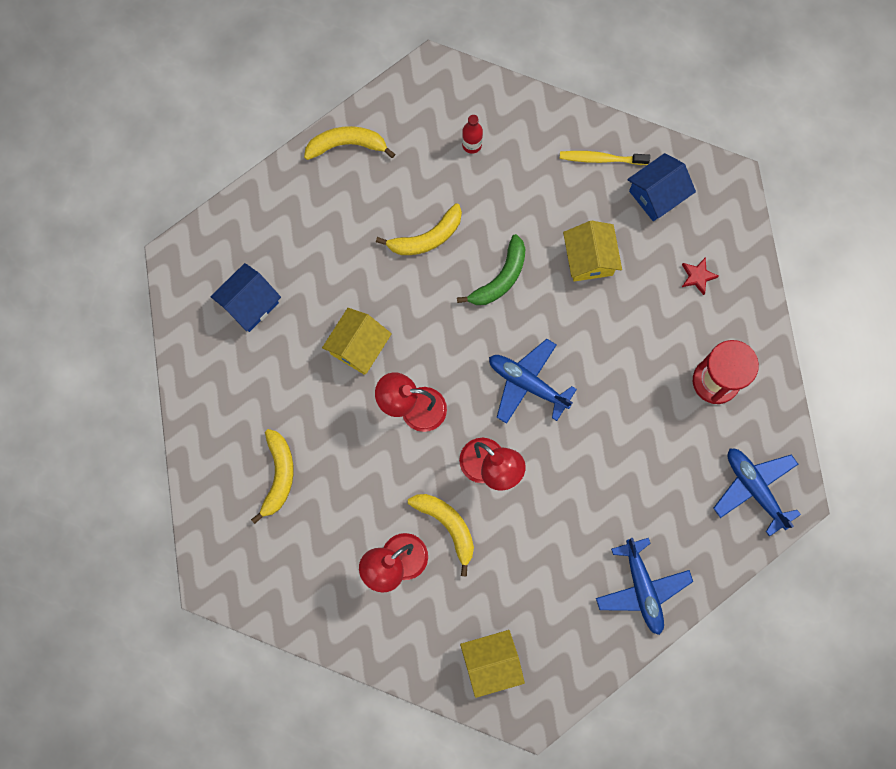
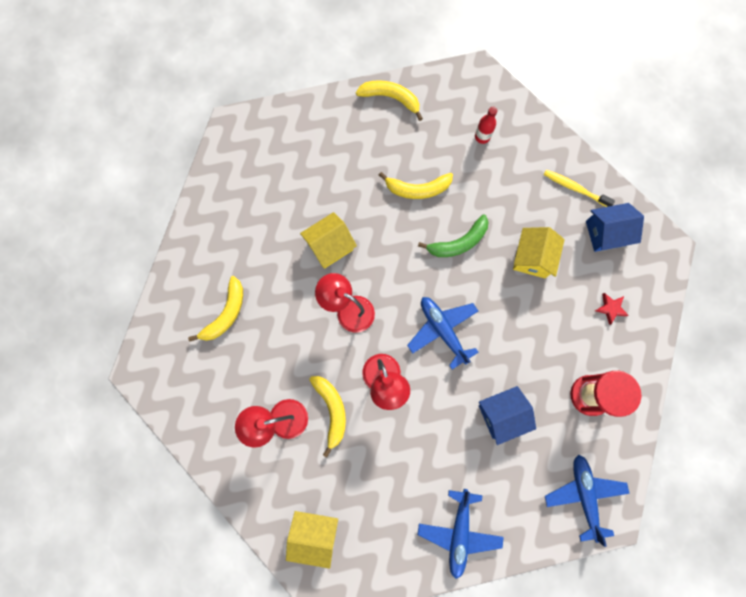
camera: 25 degrees right, 0 degrees up
blue house [211,263,281,332] -> blue house moved to [479,386,536,445]

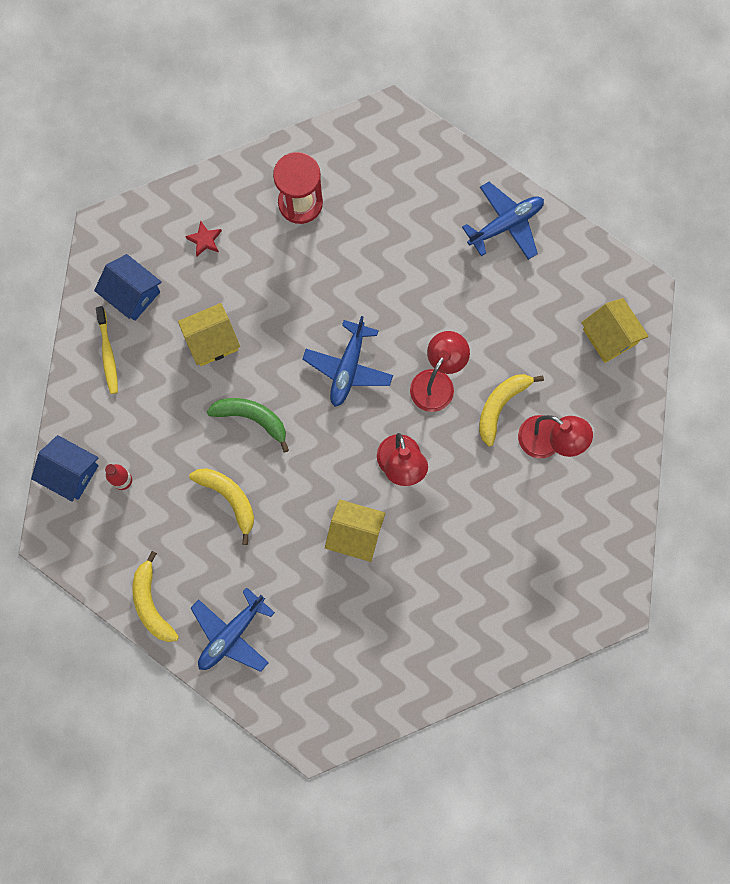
camera: 130 degrees left, 0 degrees up
yellow banana [188,276,243,342] -> none
blue house [479,386,536,445] -> blue house moved to [31,435,99,502]
blue plane [545,455,630,547] -> blue plane moved to [190,587,275,672]

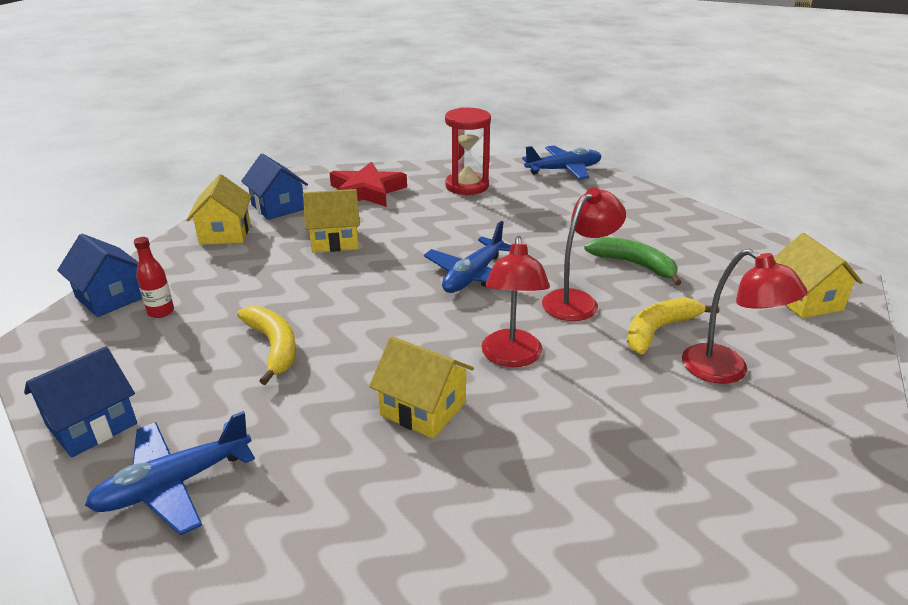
camera: 15 degrees right, 45 degrees down
yellow toothbrush [96,306,118,394] -> yellow house [187,174,252,245]
yellow banana [132,551,179,642] -> blue house [24,346,137,458]
red star [185,221,222,256] -> red star [330,162,407,207], size x2.18
green banana [207,398,289,452] -> green banana moved to [584,237,682,285]
blue plane [462,182,544,260] -> blue plane moved to [522,146,602,179]

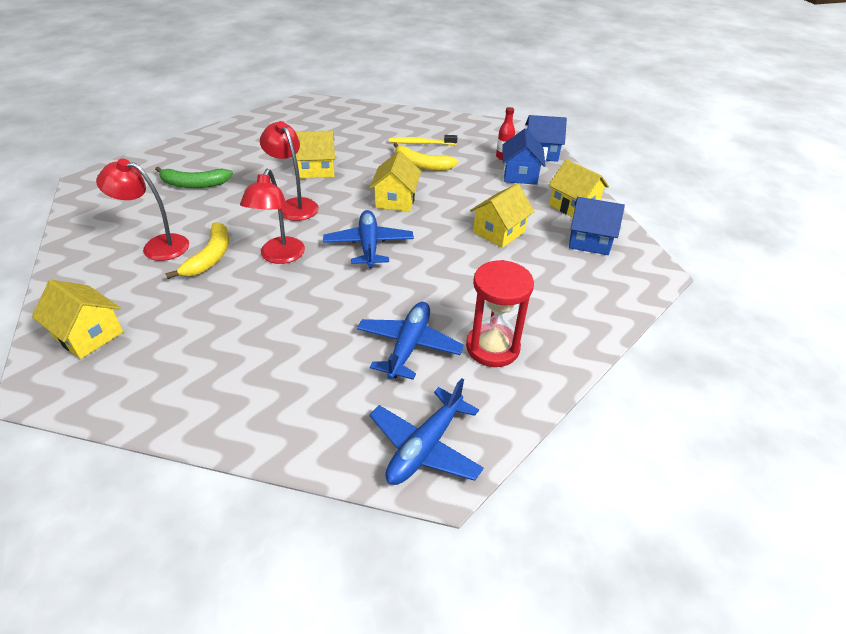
camera: 140 degrees right, 10 degrees up
blue house [24,346,137,458] -> blue house moved to [503,128,546,185]
blue plane [85,411,255,536] -> blue plane moved to [357,302,464,380]
red star [330,162,407,207] -> none
green banana [584,237,682,285] -> green banana moved to [155,167,233,188]
none -> yellow house [369,151,421,212]
none -> yellow toothbrush [389,135,457,145]

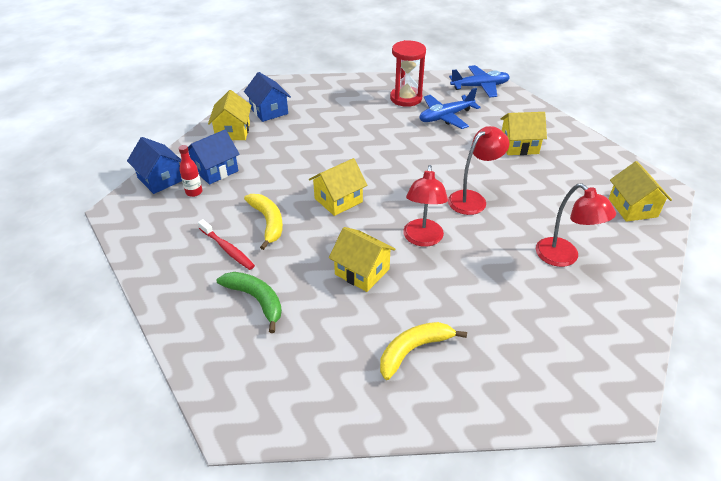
camera: 135 degrees left, 0 degrees up
green banana [155,167,233,188] -> green banana moved to [217,272,282,333]
yellow banana [165,222,229,279] -> yellow banana moved to [380,322,467,380]
blue plane [323,210,414,268] -> none
yellow toothbrush [389,135,457,145] -> red toothbrush [198,219,255,270]
yellow house [470,183,535,248] -> yellow house moved to [501,112,547,155]

